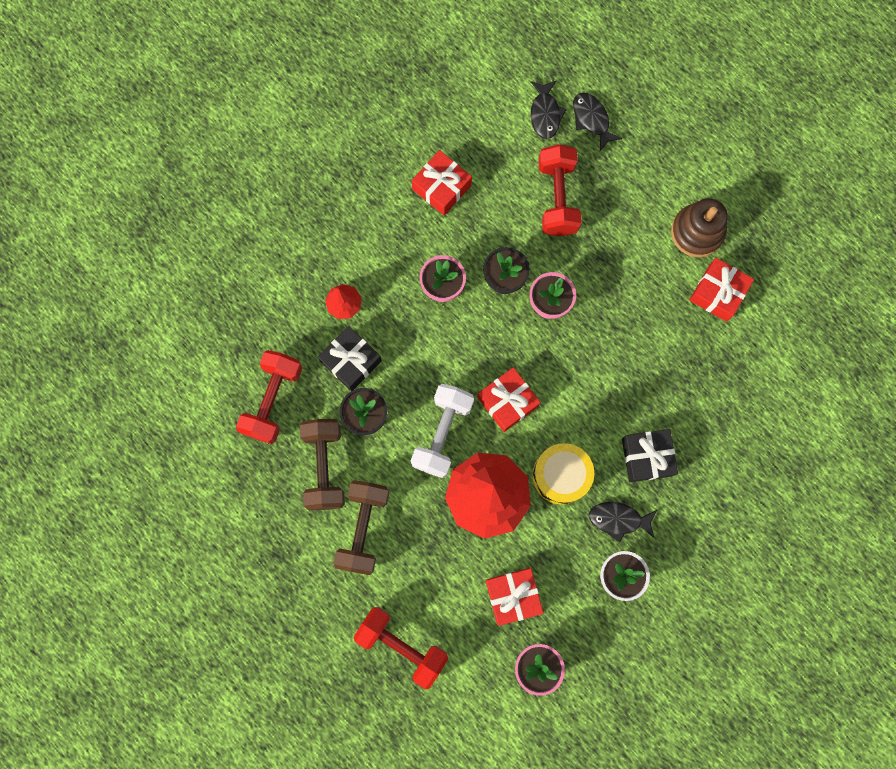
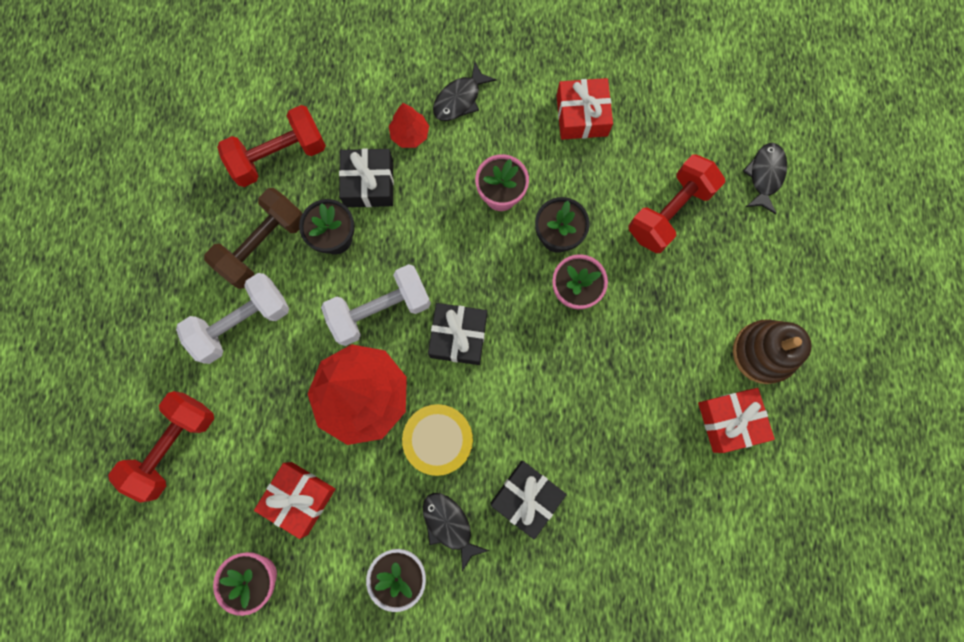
camera: 45 degrees right, 0 degrees up
brown dumbbell [333,480,389,575] -> white dumbbell [176,273,289,364]
red dumbbell [354,607,448,689] -> red dumbbell turned 45 degrees clockwise [108,391,214,503]
red gift [477,367,541,432] -> black gift [428,303,487,365]
black fish [530,80,567,139] -> black fish moved to [433,62,497,121]

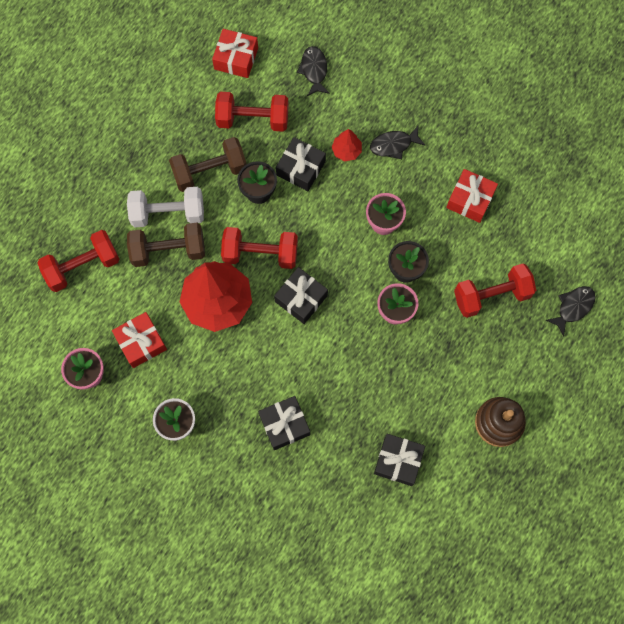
camera: 30 degrees right, 5 degrees down
white dumbbell [321,264,431,346] -> red dumbbell [221,227,298,269]
yellow drum [402,404,473,476] -> none
black fish [423,493,489,572] -> black fish moved to [297,46,330,96]
red gift [698,388,775,453] -> red gift moved to [212,29,258,78]
none -> brown dumbbell [127,223,205,267]
none -> black gift [374,434,425,486]

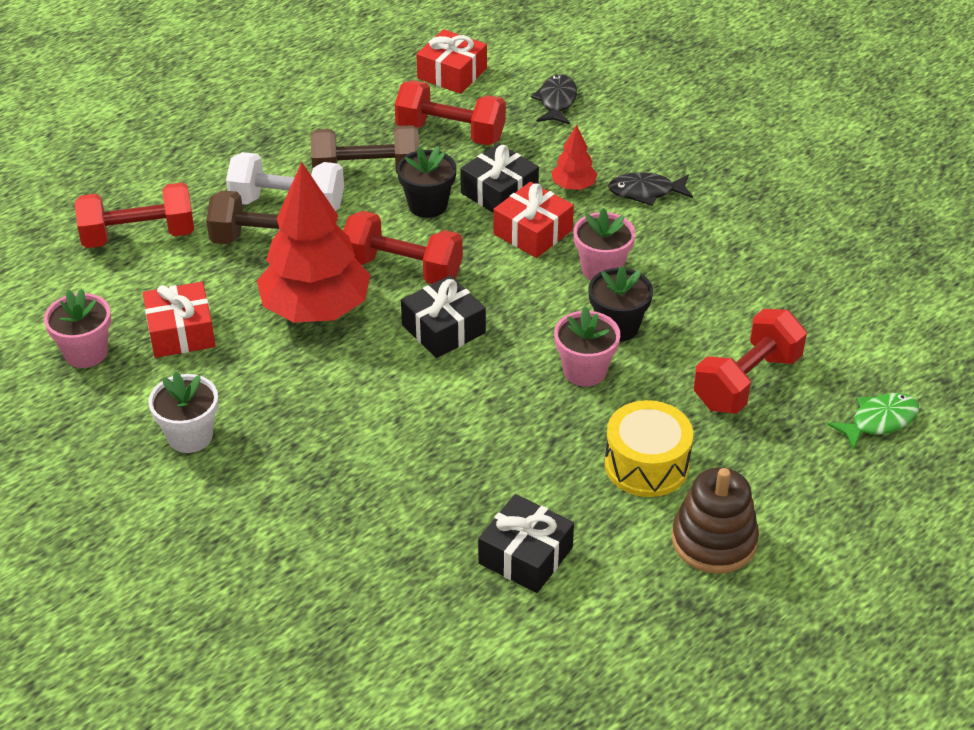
camera: 15 degrees right, 30 degrees down
black gift [258,396,310,450] -> none
red gift [446,169,498,223] -> red gift moved to [493,182,574,258]
red dumbbell [454,264,536,318] -> red dumbbell turned 45 degrees counterclockwise [694,309,807,414]
black fish [546,286,596,336] -> green fish [827,393,919,451]
none -> yellow drum [605,400,693,497]

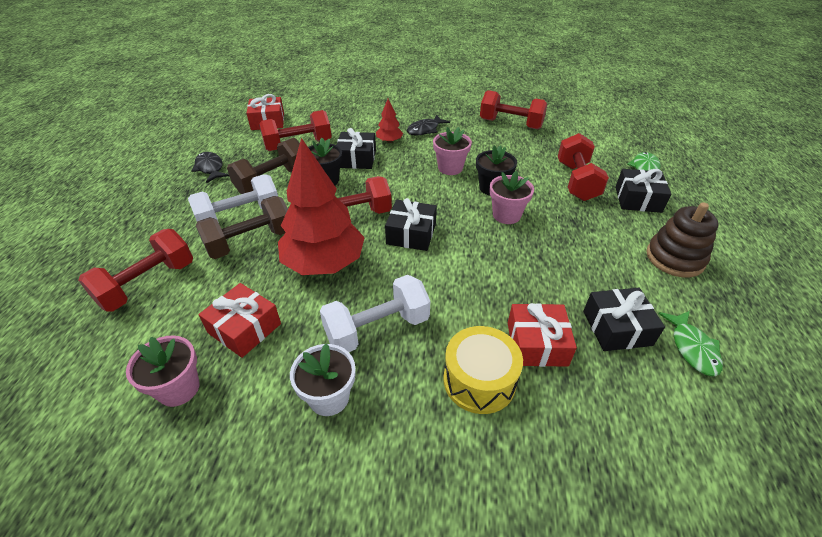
camera: 40 degrees left, 0 degrees up
red gift [493,182,574,258] -> red gift moved to [508,303,577,367]
black fish [531,74,577,124] -> black fish moved to [192,152,229,183]
yellow drum [605,400,693,497] -> yellow drum moved to [443,326,523,414]
none -> white dumbbell [320,275,430,352]
none -> red dumbbell [480,90,548,129]
none -> black gift [615,169,671,213]
none -> green fish [658,311,723,376]

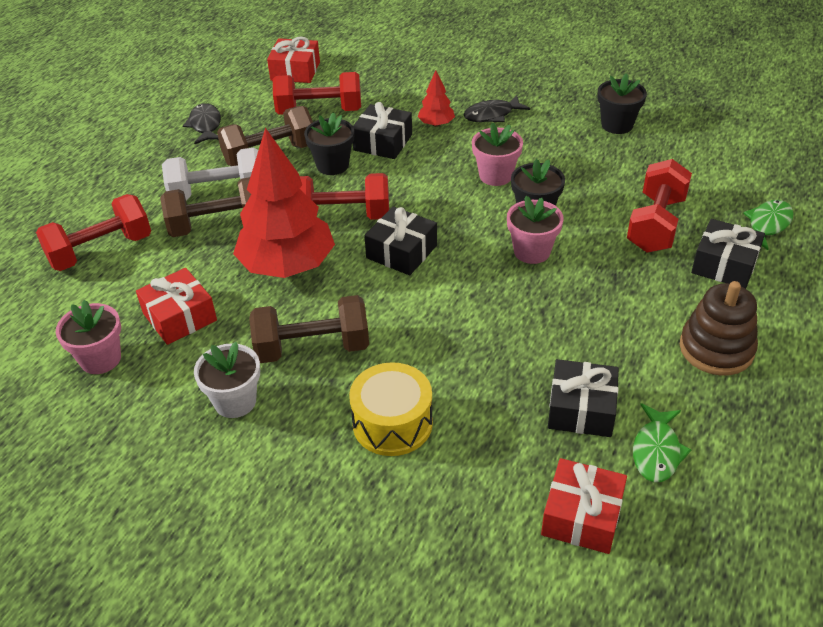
camera: 20 degrees right, 0 degrees up
white dumbbell [320,275,430,352] -> brown dumbbell [249,295,369,363]
red dumbbell [480,90,548,129] -> black flower pot [597,73,647,134]
red gift [508,303,577,367] -> red gift moved to [541,458,627,554]

